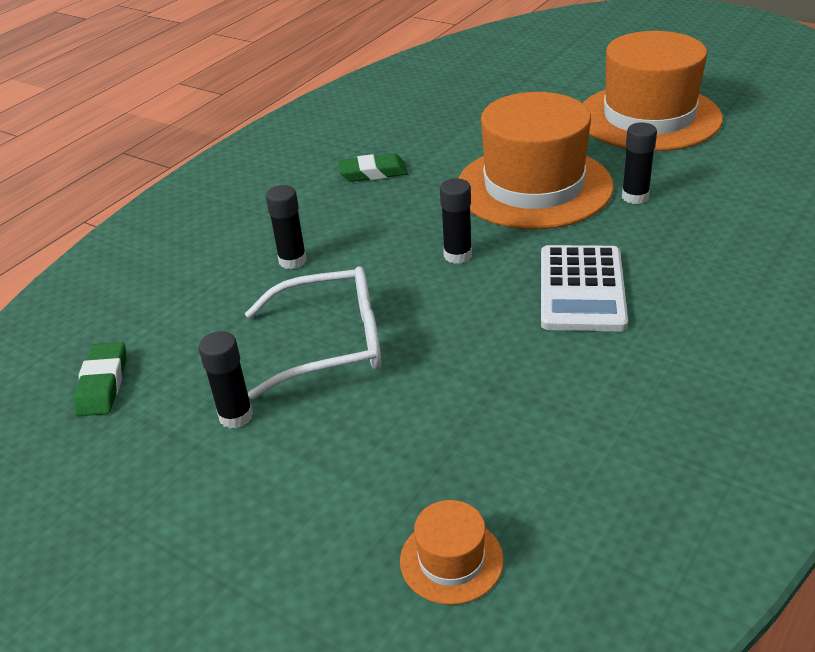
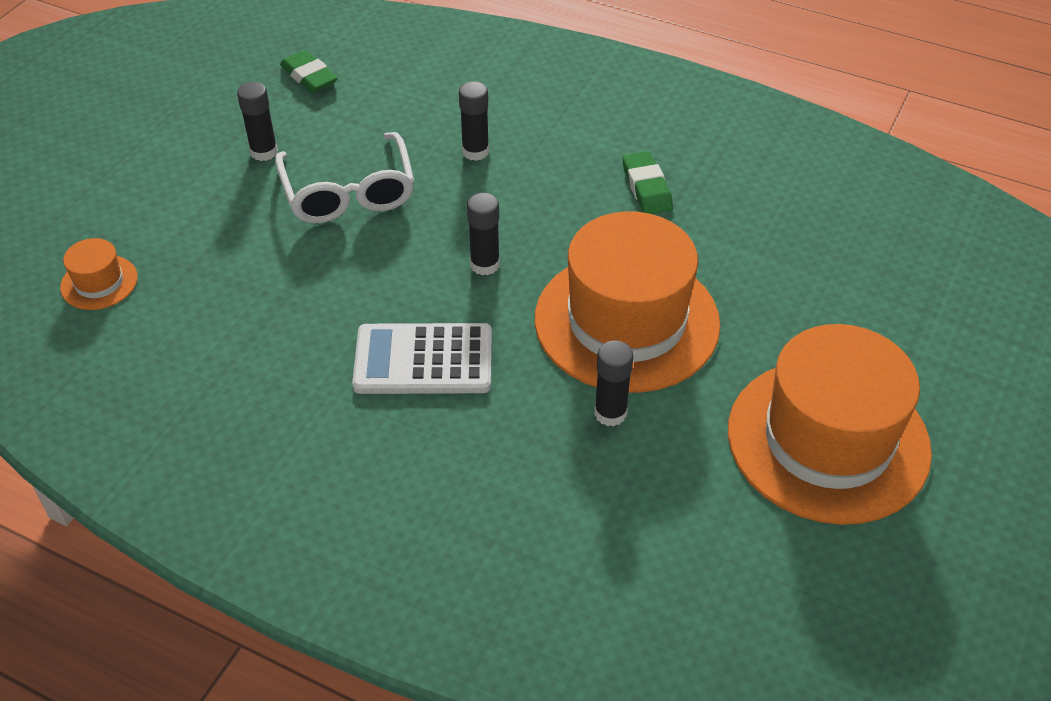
camera: 80 degrees right, 10 degrees up
green eraser [73,342,126,416] -> green eraser turned 60 degrees clockwise [280,50,338,93]

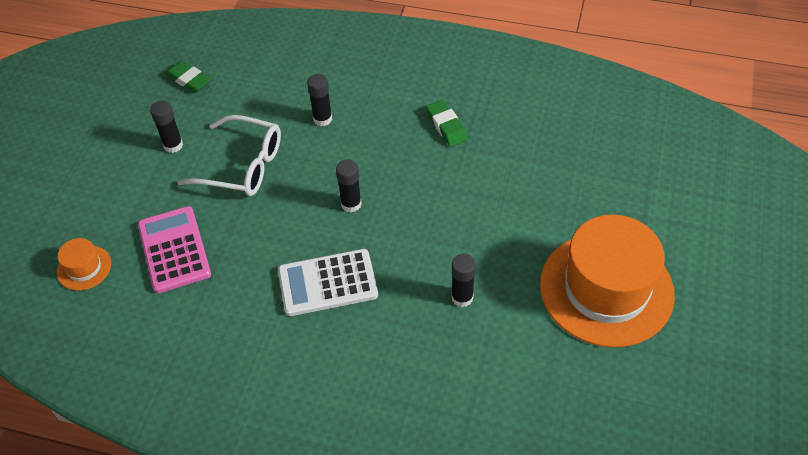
camera: 10 degrees left, 5 degrees up
white glasses [275,132,414,224] -> white glasses turned 45 degrees counterclockwise [177,115,281,196]
orange hat [535,211,721,393] -> none
none -> pink calculator [138,206,211,293]

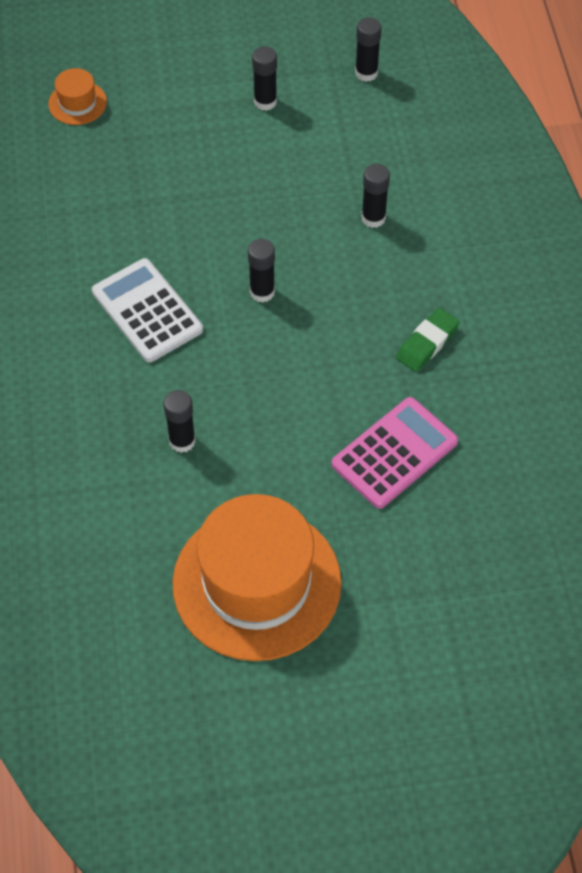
camera: 65 degrees right, 5 degrees up
pink calculator [138,206,211,293] -> pink calculator moved to [332,397,458,509]
green eraser [165,61,211,93] -> black glue stick [355,17,382,82]
white glasses [177,115,281,196] -> none

